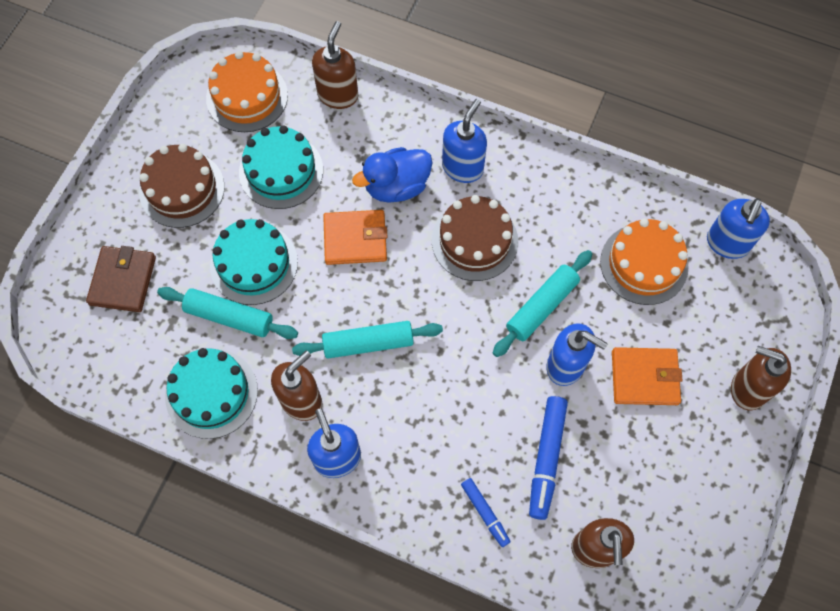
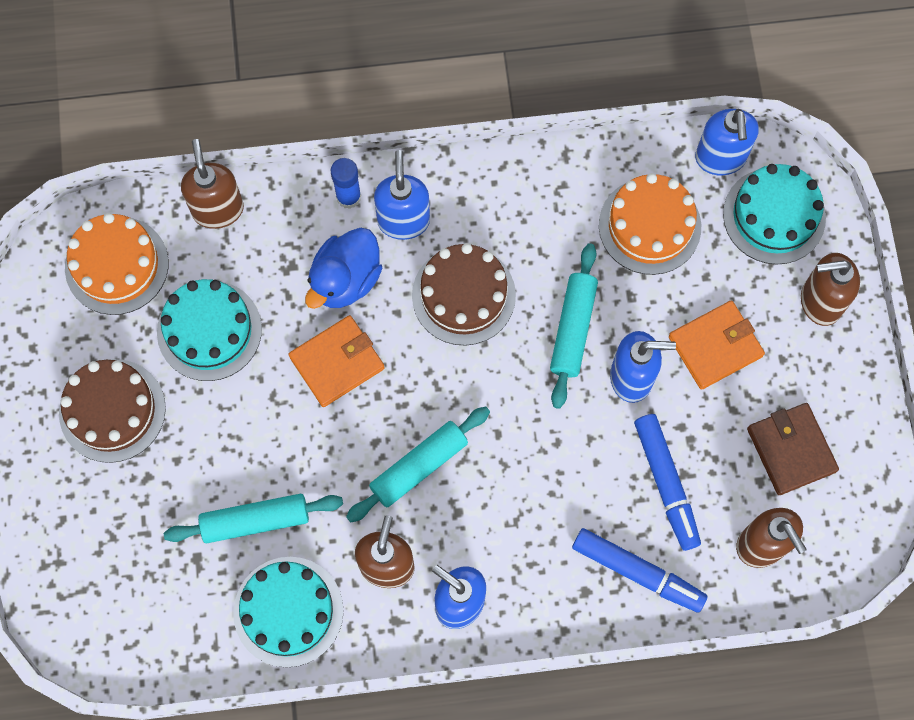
camera: 30 degrees left, 5 degrees up
brown wallet [86,246,156,312] -> brown wallet moved to [747,403,839,495]
turquoise cake [210,219,298,305] -> turquoise cake moved to [723,164,826,264]
blue marker [461,478,510,547] -> blue marker [572,528,708,613], size x1.68
none -> blue glue stick [331,158,361,209]

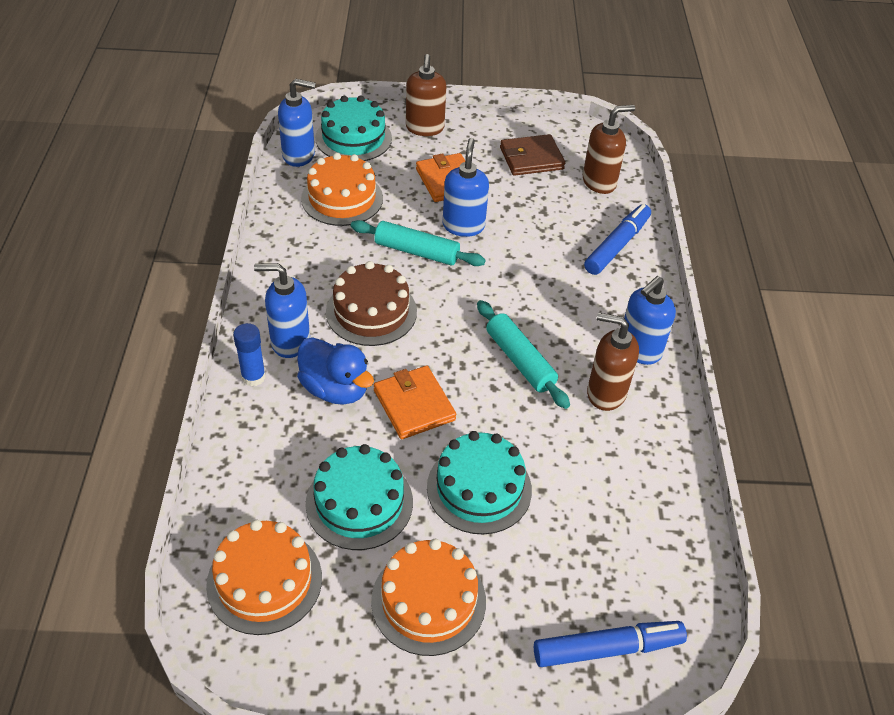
camera: 85 degrees left, 25 degrees down
brown cake [59,359,166,463] -> orange cake [371,539,486,656]
turquoise rolling pin [164,494,343,543] -> none
brown soap dispenser [181,139,244,229] -> none
turquoise cake [233,557,344,668] -> turquoise cake moved to [427,431,532,534]
blue marker [634,414,701,551] -> blue marker moved to [534,621,687,667]

